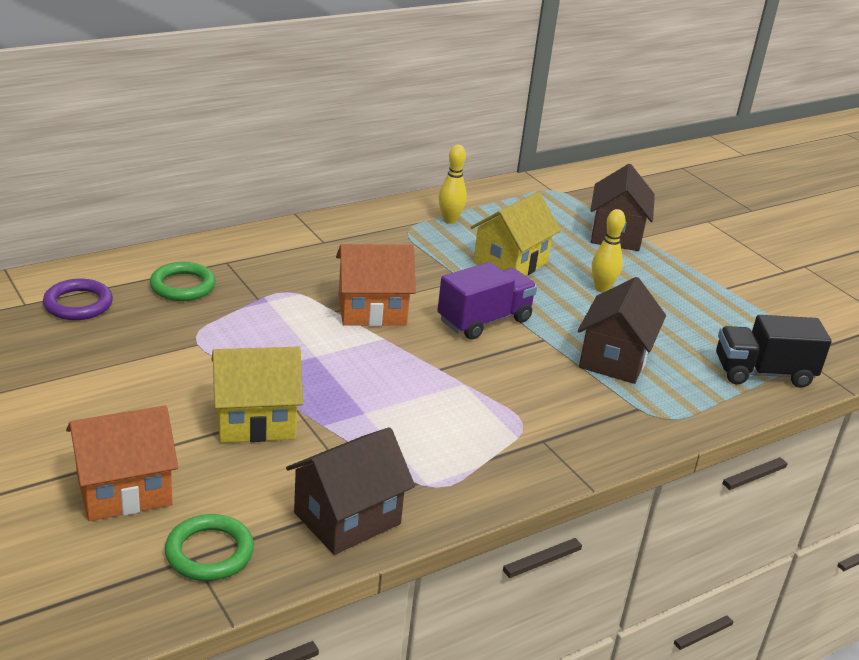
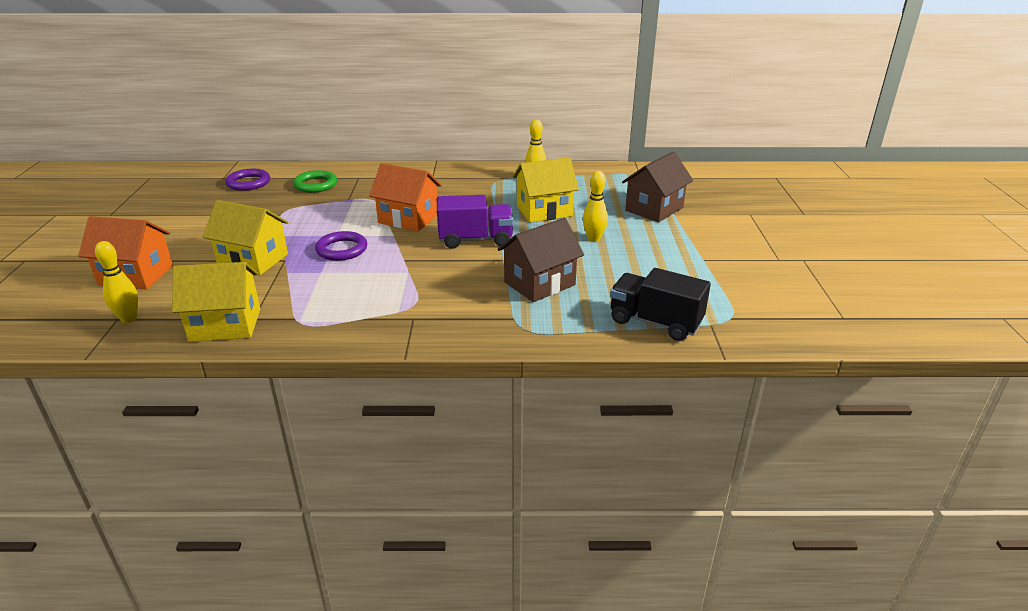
camera: 35 degrees right, 0 degrees up
green ring [165,514,254,581] -> yellow bowling pin [95,241,139,323]
brown house [286,427,415,555] -> yellow house [172,262,260,342]
none -> purple ring [315,231,367,261]

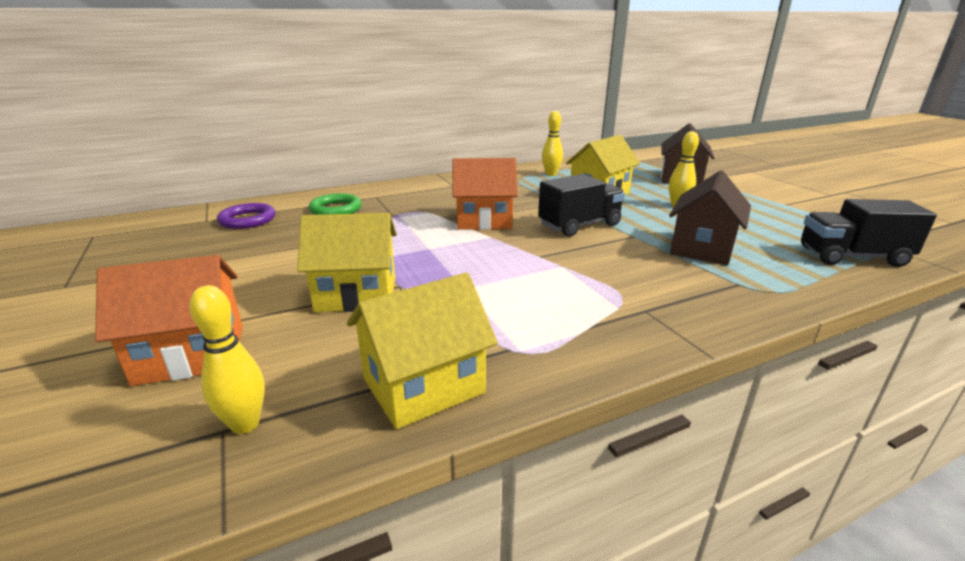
camera: 25 degrees left, 5 degrees down
purple ring [315,231,367,261] -> none
purple truck [437,195,513,249] -> black truck [538,174,625,237]

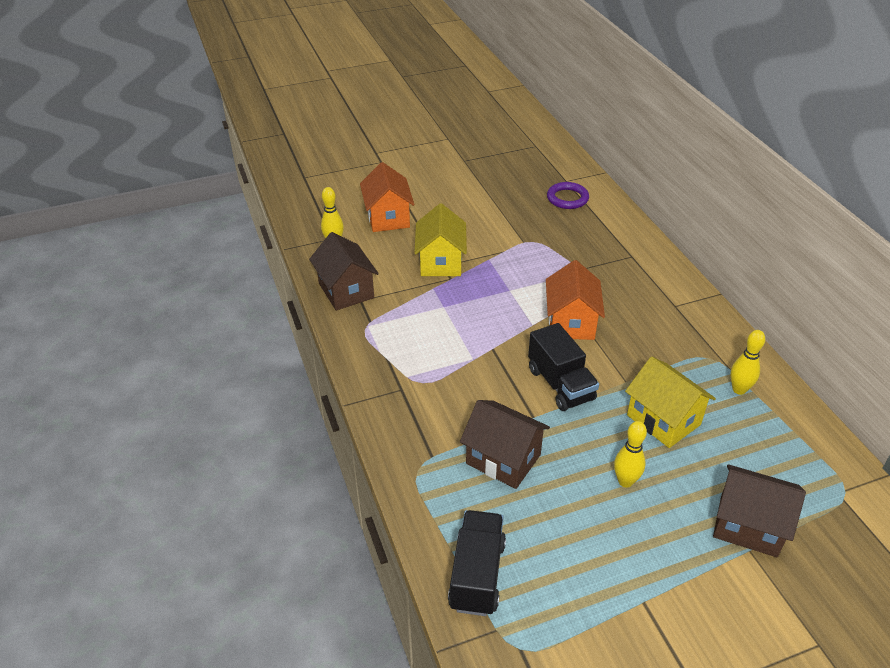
camera: 95 degrees right, 15 degrees up
green ring [309,193,362,215] -> none
yellow house [347,273,498,429] -> brown house [309,232,379,310]

